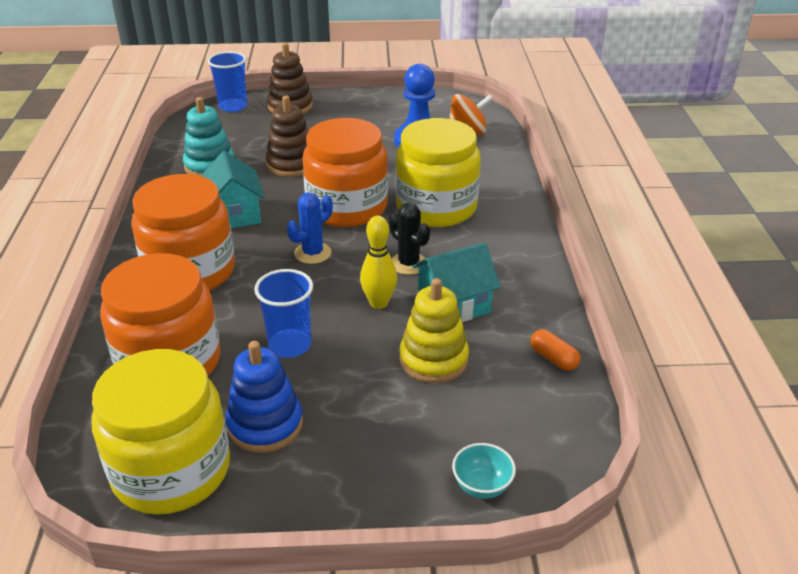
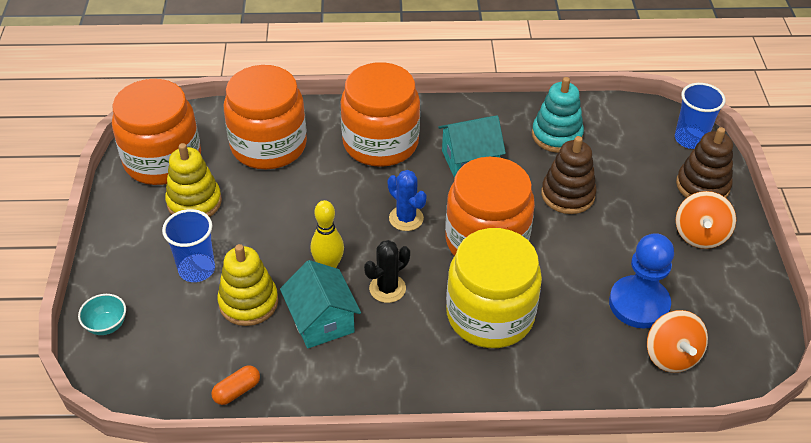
camera: 90 degrees right, 10 degrees up
yellow jar [91,349,230,515] -> orange jar [112,79,201,185]
blue stacking toy [226,341,303,453] -> yellow stacking toy [165,143,222,217]
blue cup [254,269,313,358] -> blue cup moved to [162,209,215,282]
none -> orange spinning top [676,191,736,249]

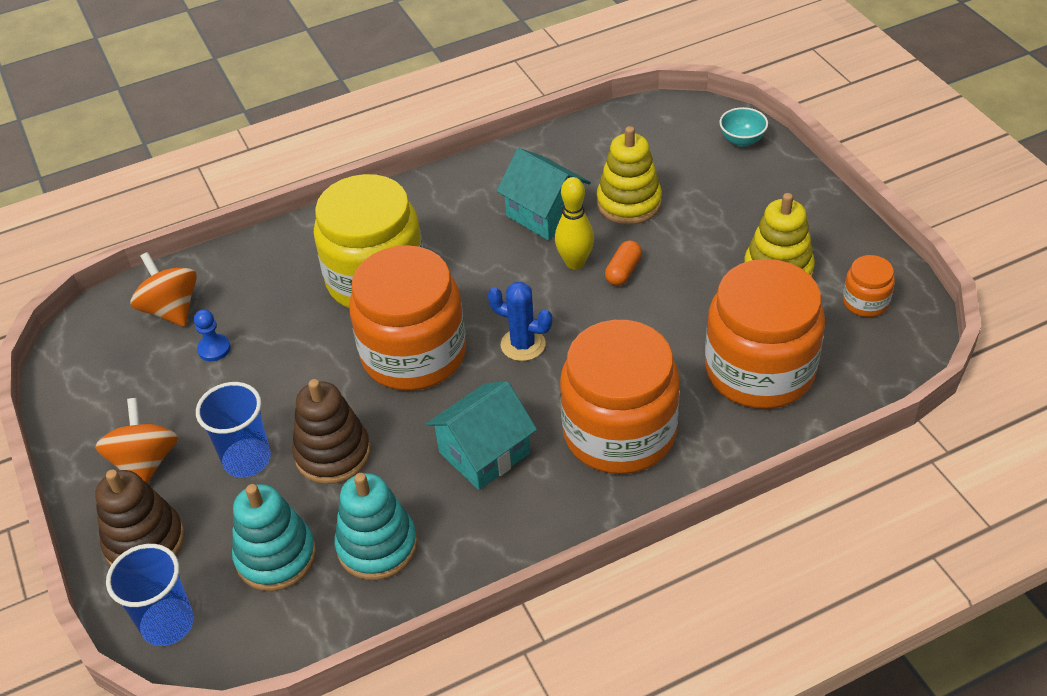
camera: 160 degrees right, 0 degrees up
orange jar [112,79,201,185] -> orange jar [843,255,895,317], size x0.44
blue cup [162,209,215,282] -> blue cup moved to [196,382,271,478]
orange capsule [211,365,260,405] -> orange capsule moved to [605,240,642,286]
black cactus [364,240,410,303] -> none
blue pawn [609,233,674,329] -> blue pawn [194,310,231,361], size x0.45
none -> turquoise stacking toy [232,484,316,591]

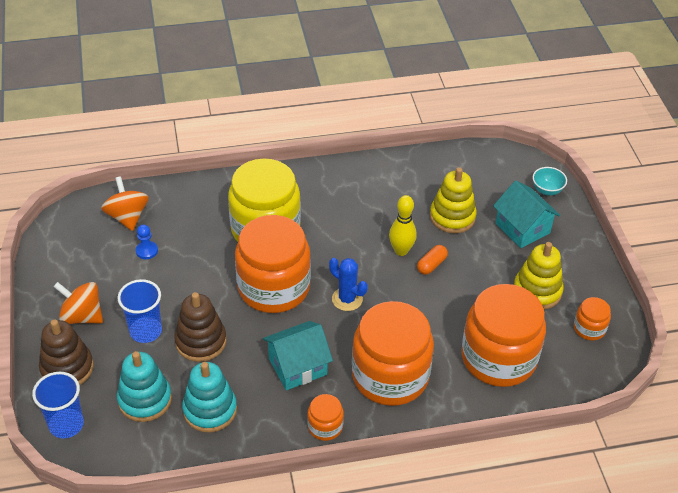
camera: 10 degrees right, 0 degrees up
orange spinning top [95,398,178,484] -> orange spinning top turned 75 degrees counterclockwise [54,282,103,324]
turquoise house [496,148,591,240] -> turquoise house moved to [493,181,560,248]
none -> orange jar [307,394,344,441]

